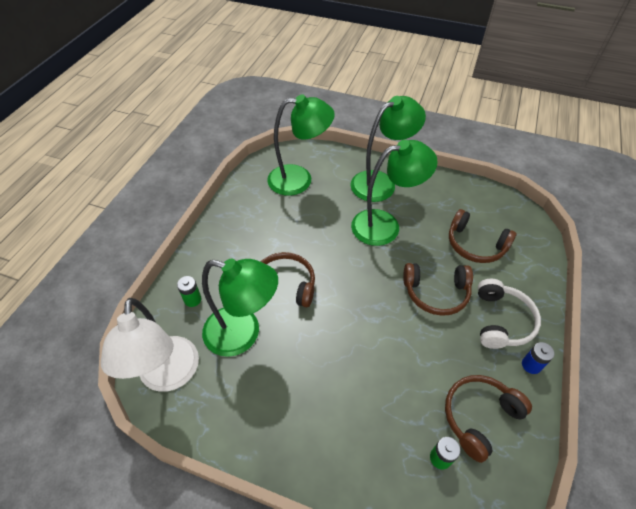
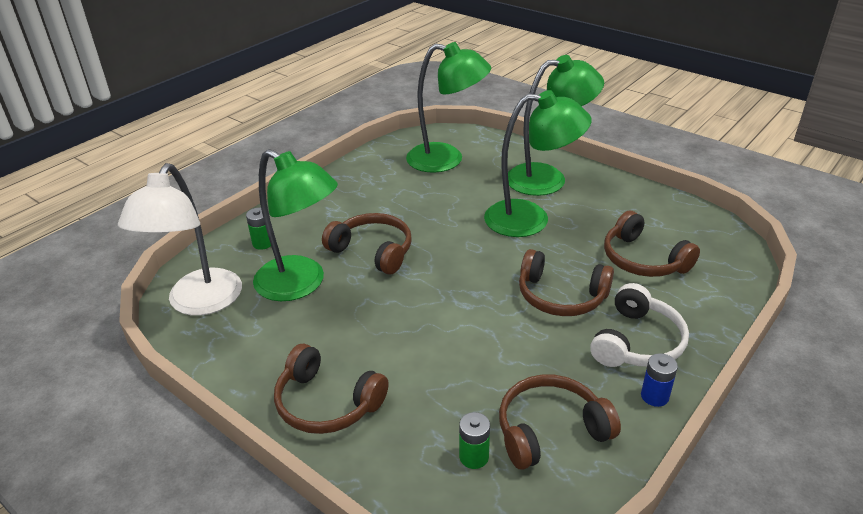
camera: 20 degrees right, 15 degrees down
none -> brown headphones [274,343,389,434]

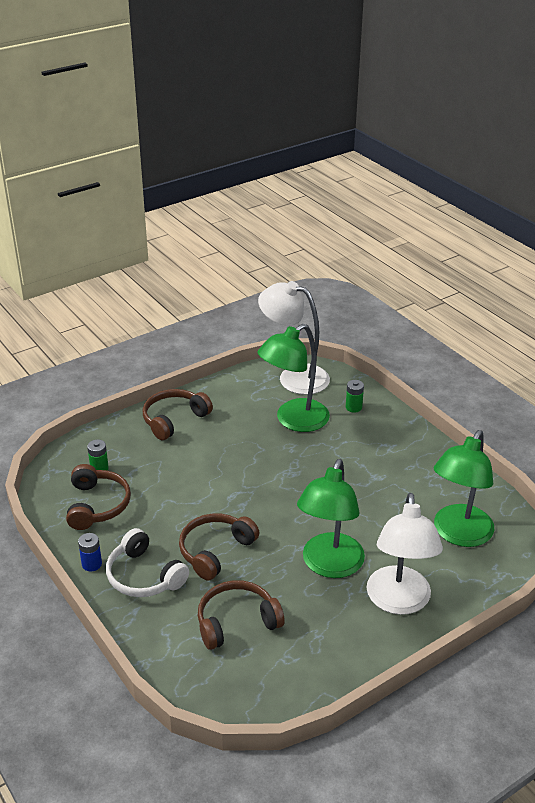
camera: 105 degrees right, 0 degrees up
brown headphones [322,213,412,274] -> none
green lamp [508,55,604,196] -> white lamp [367,493,443,615]

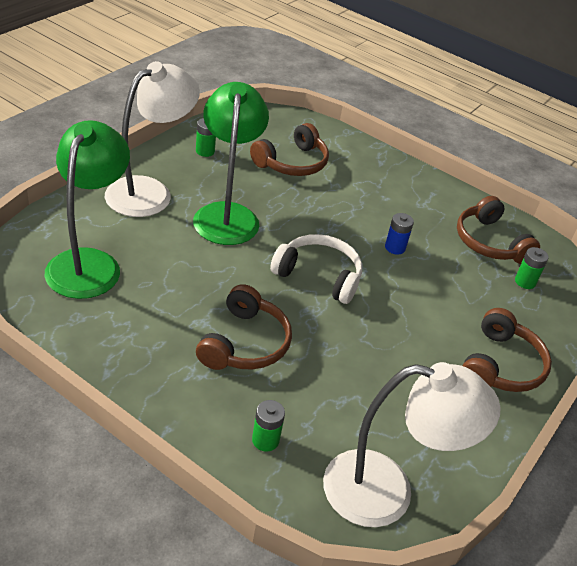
camera: 155 degrees right, 5 degrees up
blue battery [78,533,102,572] -> blue battery moved to [385,213,414,255]
white headphones [106,528,189,597] -> white headphones moved to [270,234,362,304]
brown headphones [179,513,259,581] -> brown headphones moved to [196,284,292,370]
green lamp [258,324,330,432] -> none
white lamp [367,493,443,615] -> white lamp turned 60 degrees clockwise [105,61,200,217]
none -> green battery [196,118,216,157]

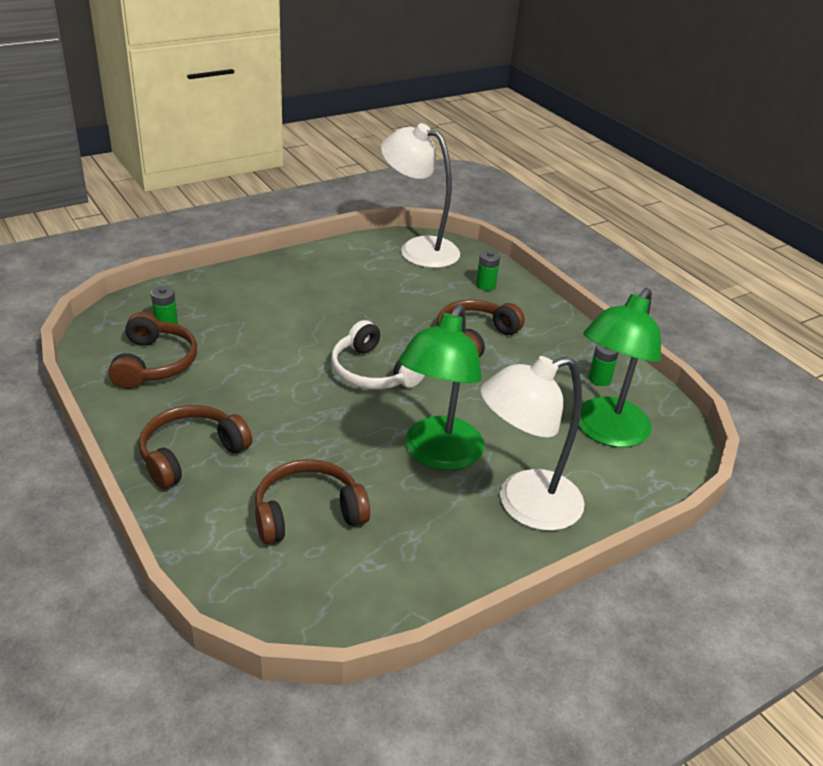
camera: 155 degrees left, 5 degrees down
green battery [196,118,216,157] -> green battery moved to [589,344,619,386]
blue battery [385,213,414,255] -> none
brown headphones [462,308,552,392] -> brown headphones moved to [139,405,252,489]

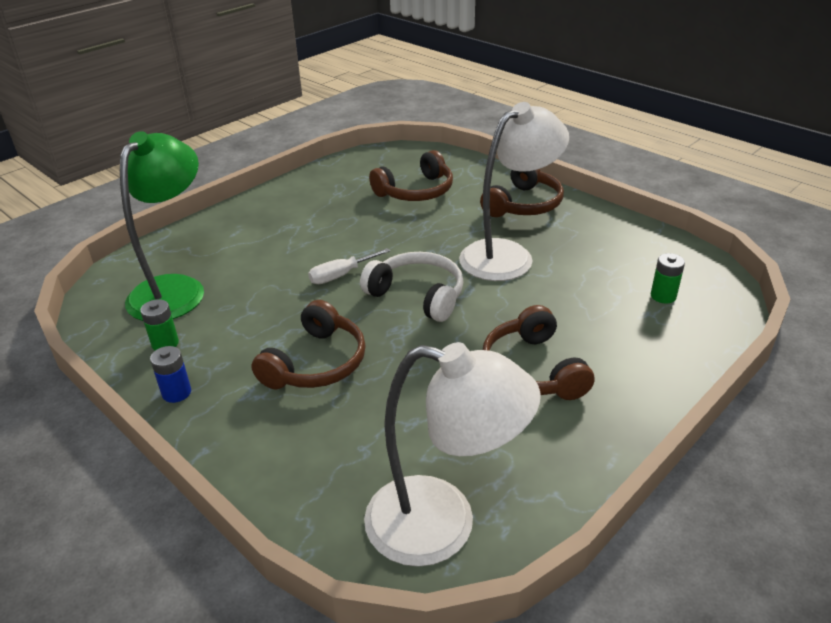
camera: 170 degrees right, 0 degrees up
brown headphones [108,312,197,389] -> brown headphones moved to [483,305,594,400]
green lamp [399,304,484,470] -> none
green battery [476,250,500,291] -> none
white lamp [480,356,585,531] -> white lamp moved to [459,102,569,281]
none -> blue battery [150,346,191,403]
none -> white screwdriver [308,248,390,284]

